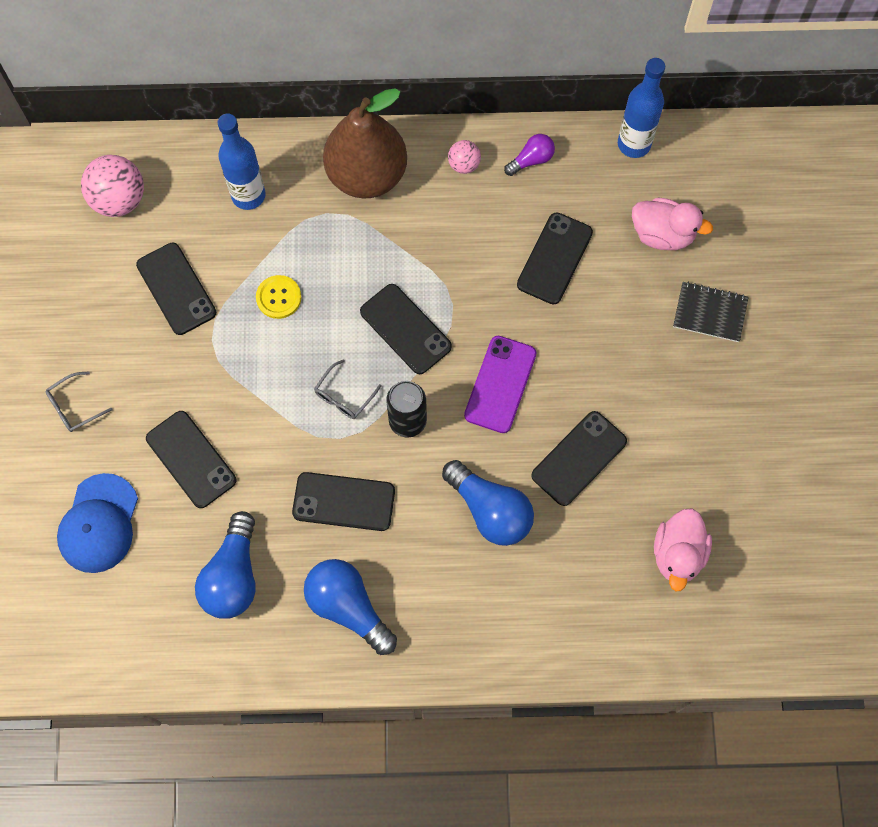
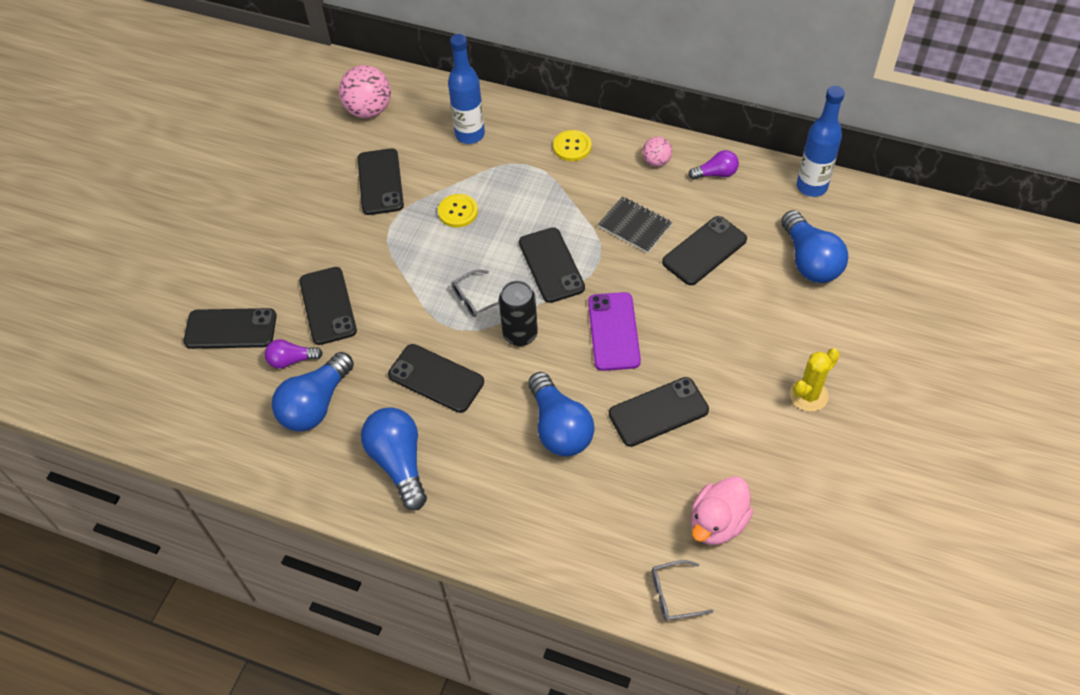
camera: 25 degrees right, 15 degrees down
grey glasses [46,372,112,432] -> grey glasses moved to [652,560,714,621]
blue cap [57,473,138,573] -> black phone [184,308,277,349]
brown pear [323,88,407,199] -> yellow button [553,130,591,161]
purple phone [464,336,537,433] -> purple phone turned 45 degrees counterclockwise [588,292,641,371]
pink duck [632,198,713,250] -> blue light bulb [781,210,848,283]
black notebook [673,282,749,342] -> black notebook moved to [598,196,672,253]
none -> purple light bulb [265,339,323,369]
none -> yellow cactus [790,348,840,412]

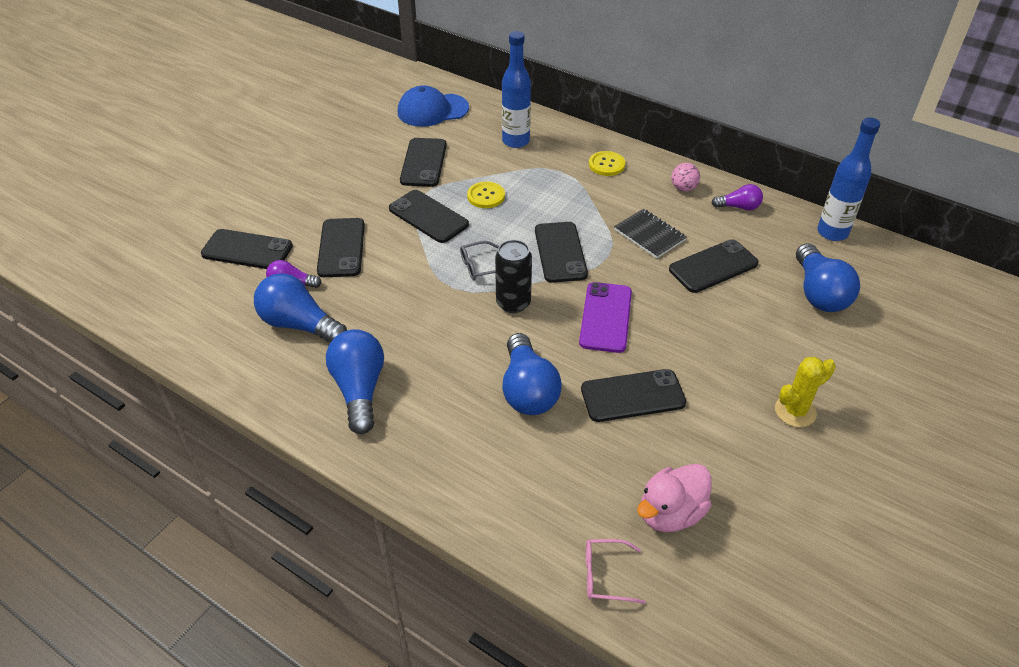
camera: 10 degrees right, 10 degrees down
blue light bulb [272,352,354,432] -> blue light bulb turned 75 degrees clockwise [254,273,347,343]
pink ball [339,65,391,118] -> blue cap [398,85,469,127]
black phone [388,344,484,413] -> black phone moved to [389,190,469,243]
grey glasses [652,560,714,621] -> pink glasses [586,539,645,604]

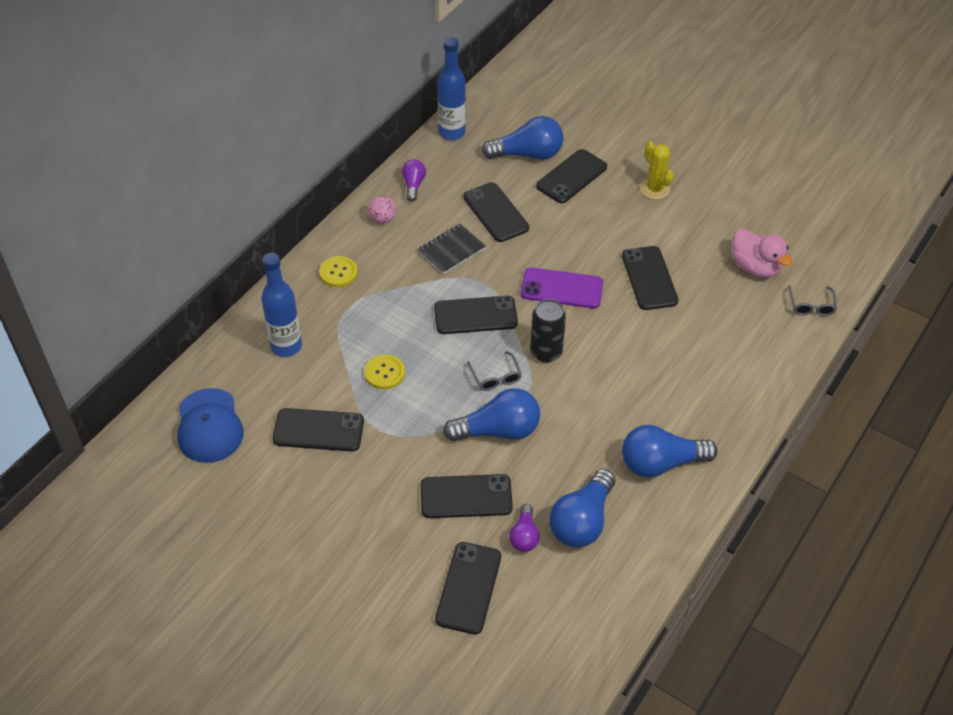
camera: 90 degrees left, 5 degrees up
black phone [389,190,469,243] -> black phone moved to [536,149,607,203]
blue light bulb [502,333,562,415] -> blue light bulb moved to [443,388,540,441]
pink glasses [586,539,645,604] -> grey glasses [788,285,837,316]

